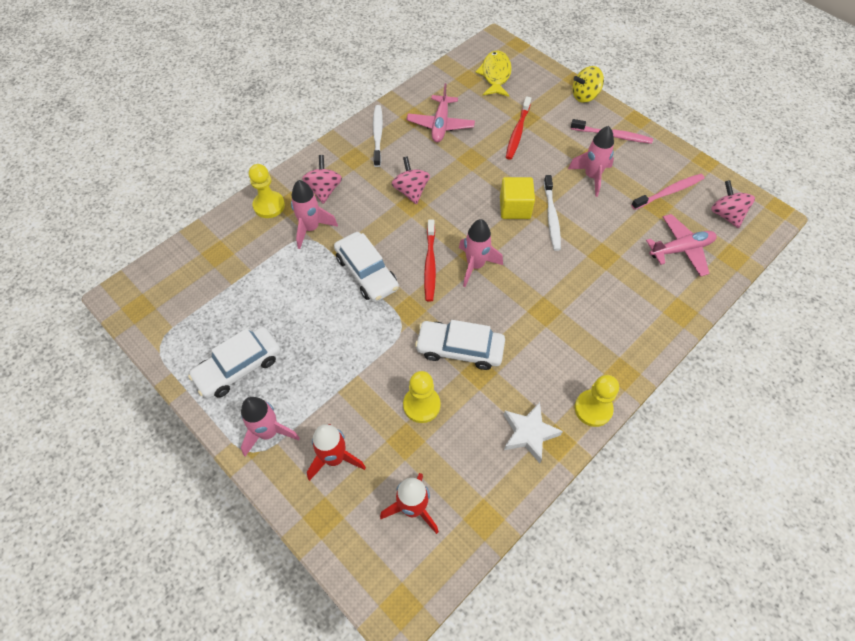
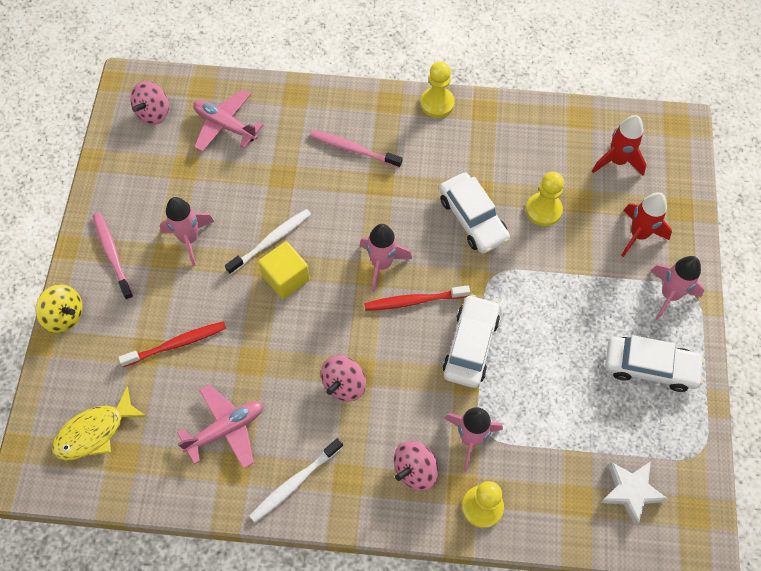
camera: 130 degrees left, 5 degrees up
red toothbrush [424,220,436,302] -> red toothbrush turned 150 degrees counterclockwise [364,285,470,311]
white star [504,402,563,463] -> white star moved to [600,461,668,526]
pink toothbrush [631,174,705,210] -> pink toothbrush moved to [310,130,402,168]

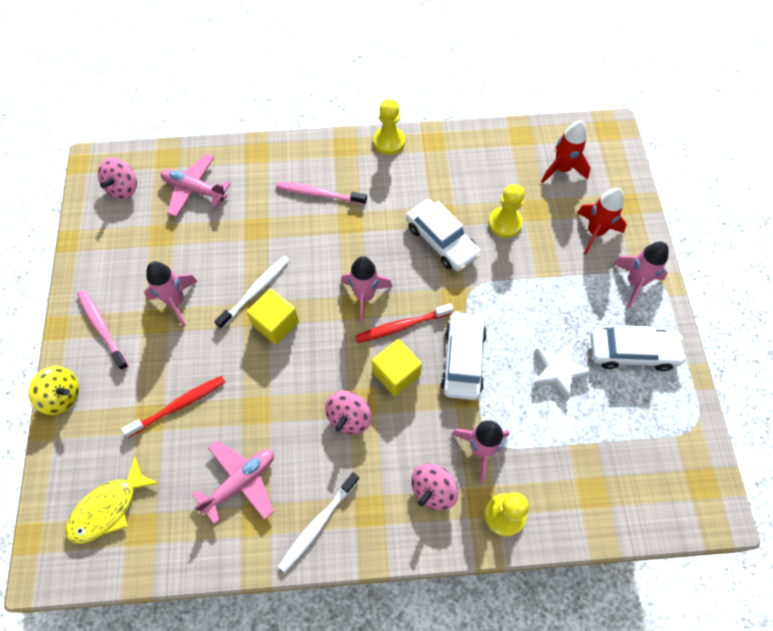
camera: 10 degrees left, 0 degrees up
white star [600,461,668,526] -> white star moved to [533,343,592,401]
none -> yellow cube [372,339,422,396]

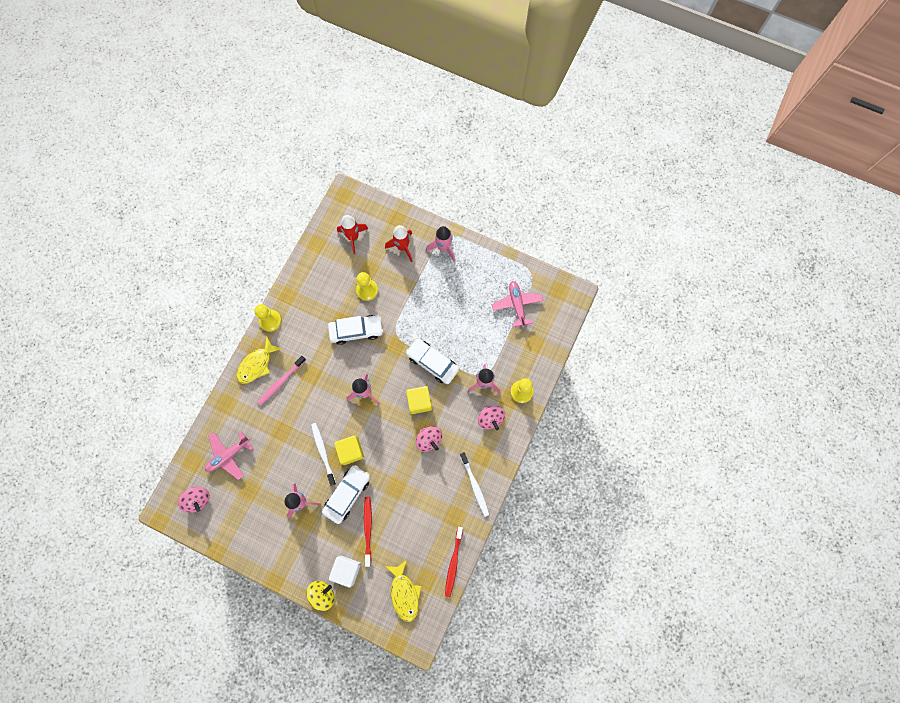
camera: 60 degrees left, 10 degrees up
pink toothbrush [77,290,129,370] -> none
pink plane [192,440,274,524] -> pink plane moved to [492,281,543,328]
red toothbrush [355,303,453,343] -> red toothbrush moved to [445,527,463,597]
white star [533,343,592,401] -> none
white car [591,325,686,371] -> white car moved to [322,465,370,524]
none -> yellow fish [236,337,283,384]
none -> white cube [329,556,361,588]

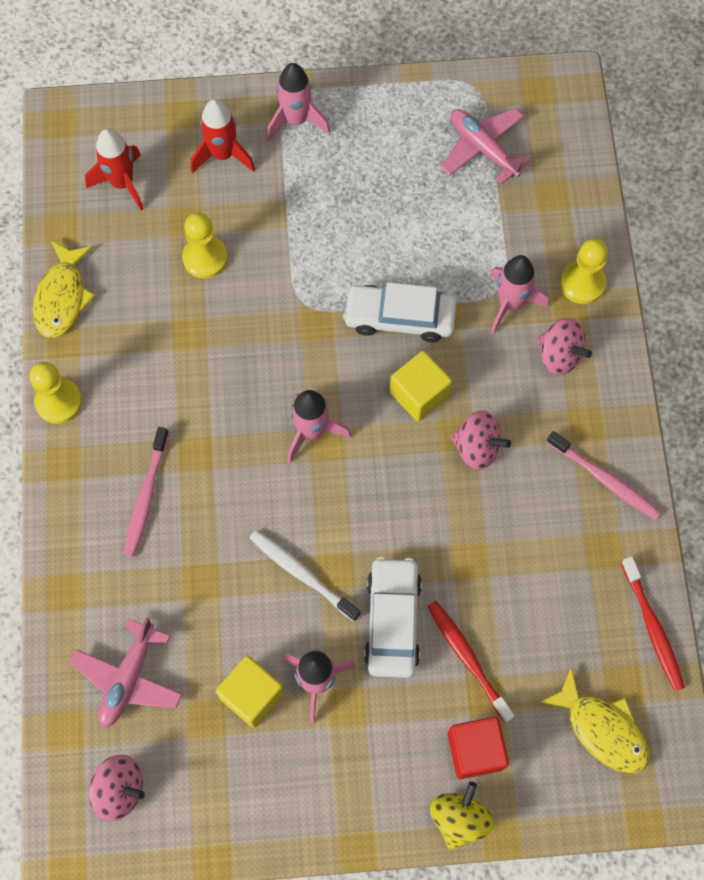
camera: 30 degrees left, 5 degrees down
yellow fish [236,337,283,384] -> yellow fish moved to [33,241,96,338]
white car [328,315,383,345] -> none
white cube [329,556,361,588] -> red cube [448,717,509,779]
yellow cube [334,435,364,465] -> yellow cube moved to [216,656,284,728]
white toothbrush [460,452,489,517] -> pink toothbrush [547,431,661,520]

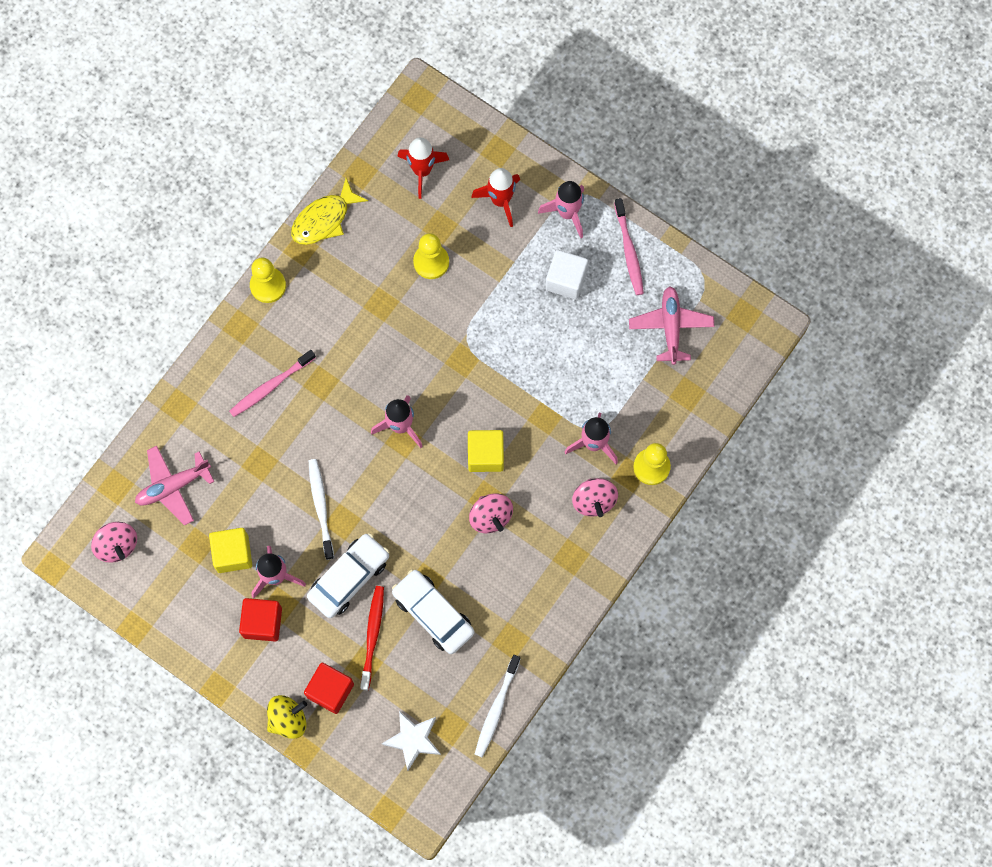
camera: 40 degrees right, 5 degrees up
white car [343,282,457,342] -> white car moved to [392,569,474,654]
yellow fish [540,668,649,774] -> white star [382,711,441,771]
pink toothbrush [547,431,661,520] -> pink toothbrush moved to [614,198,644,295]
red toothbrush [621,556,685,691] -> white toothbrush [475,655,520,757]
none -> red cube [239,598,282,642]
none -> white cube [545,250,588,299]

